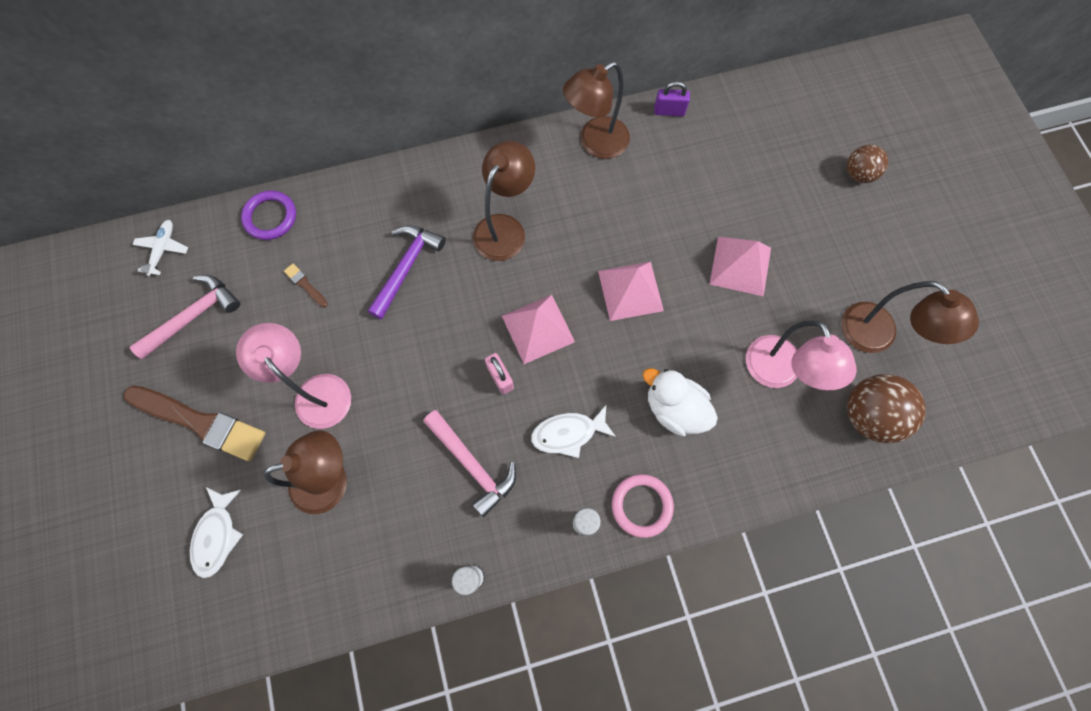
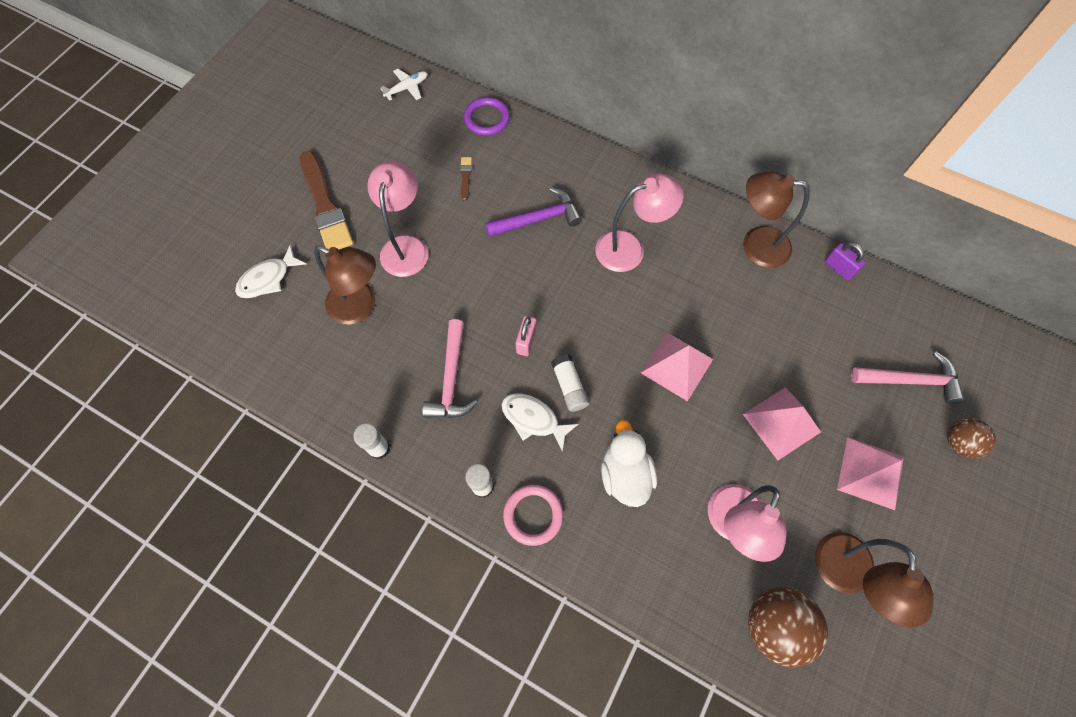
camera: 45 degrees right, 5 degrees down
pink hammer [130,275,240,359] -> pink hammer moved to [851,351,964,404]
brown lamp [473,141,535,261] -> pink lamp [595,173,684,272]
pink pyramid [502,295,575,364] -> pink pyramid moved to [837,437,904,510]
none -> white glue stick [551,354,589,412]

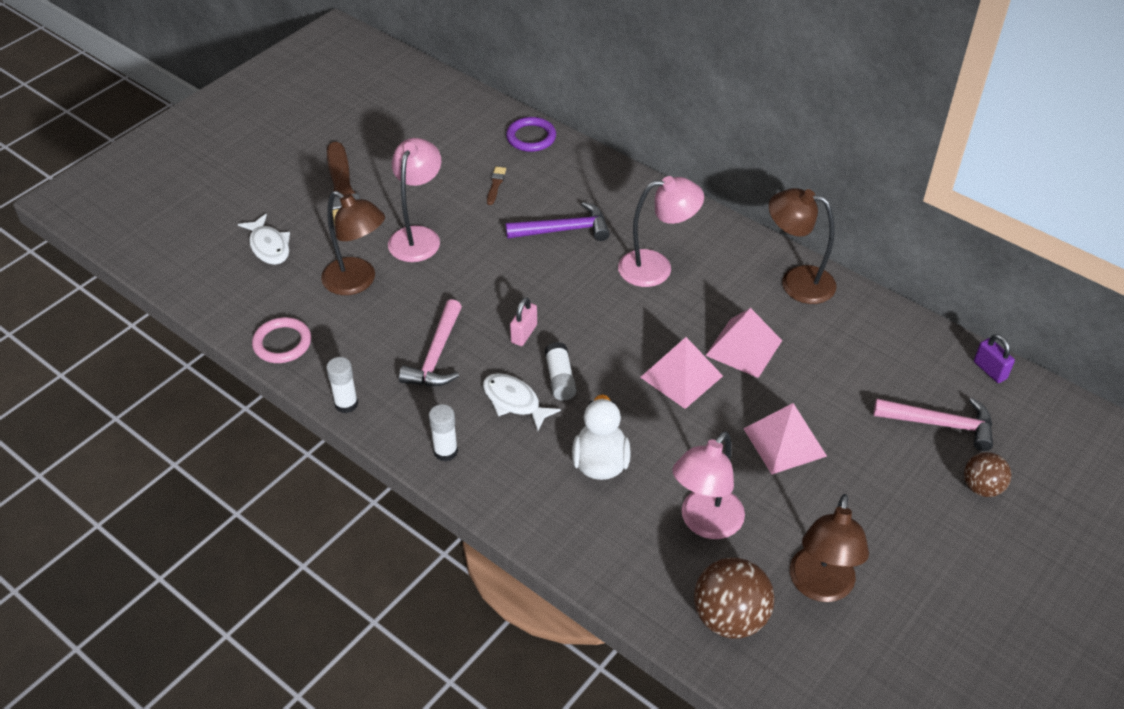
camera: 10 degrees right, 20 degrees down
white fish [235,245,306,298] -> white fish turned 90 degrees counterclockwise [238,214,290,265]
white plane [380,69,428,101] -> none
pink ring [503,485,563,546] -> pink ring moved to [252,317,311,363]
purple padlock [824,242,866,281] -> purple padlock moved to [974,334,1015,383]
pink pyramid [837,437,904,510] -> pink pyramid moved to [705,308,782,378]

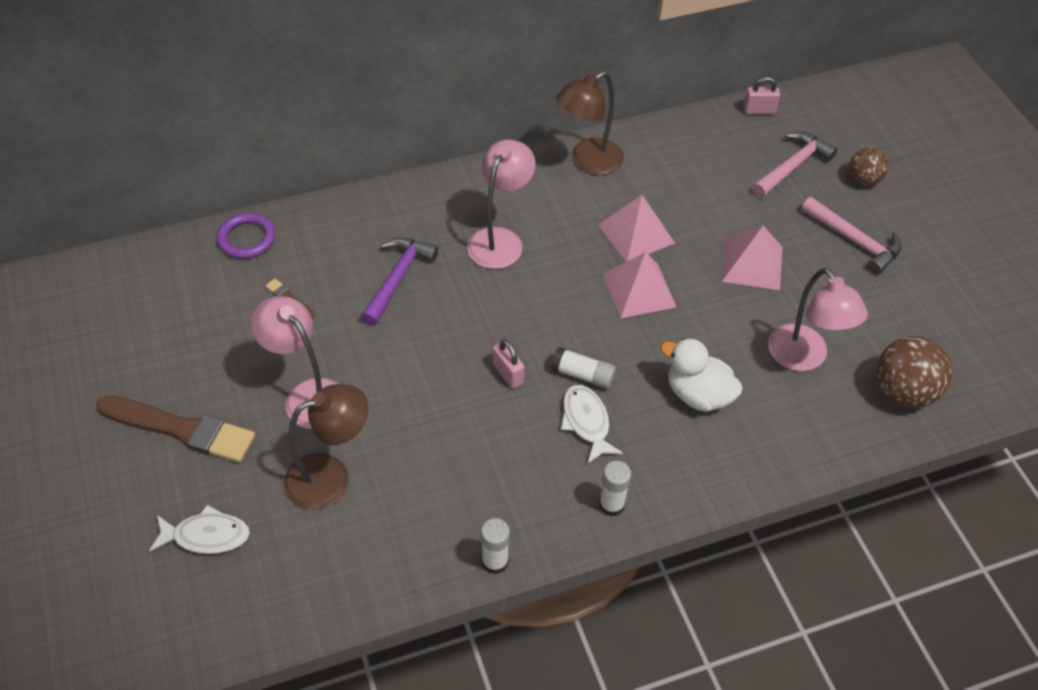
camera: 60 degrees left, 5 degrees up
pink ring [252,317,311,363] -> none
pink hammer [399,299,462,386] -> pink hammer moved to [801,197,902,275]
white fish [483,373,561,431] -> white fish turned 90 degrees clockwise [561,385,623,464]
brown lamp [790,494,869,602] -> none
purple padlock [974,334,1015,383] -> pink padlock [744,77,780,114]

